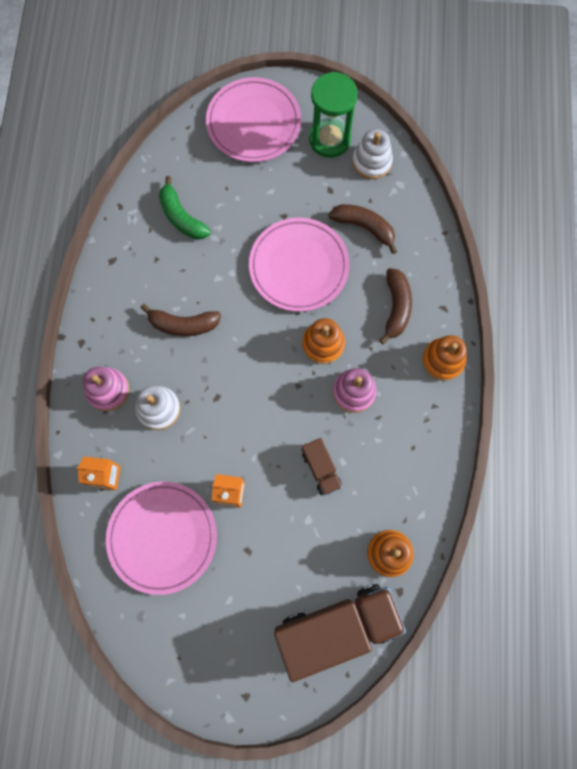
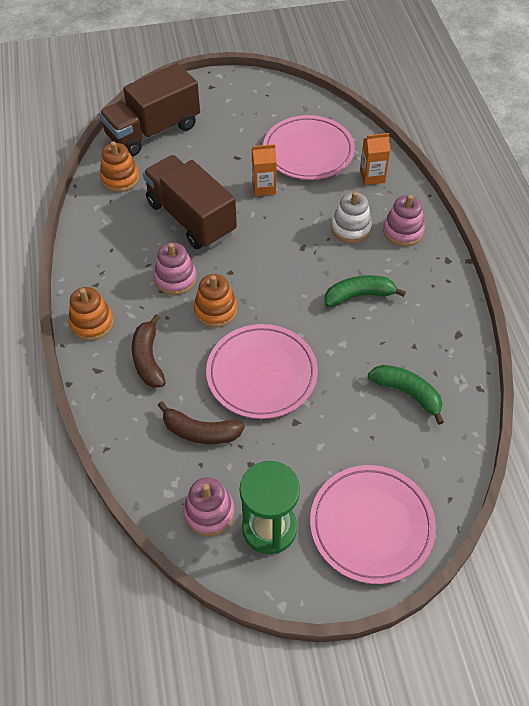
camera: 165 degrees right, 20 degrees down
brown banana [141,304,221,336] -> green banana [324,275,406,307]
brown truck [302,438,343,496] -> brown truck [143,155,237,249], size x2.13
white stacking toy [352,129,393,179] -> pink stacking toy [183,477,235,536]

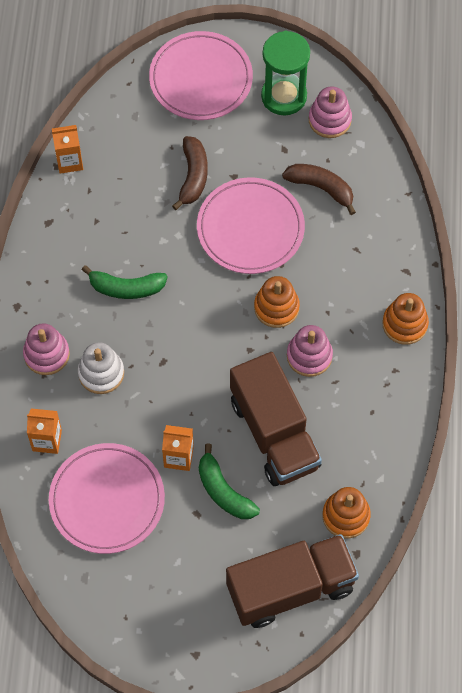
camera: 165 degrees left, 10 degrees up
brown banana [132,314,166,388] -> brown banana moved to [172,136,208,210]
green banana [368,365,444,425] -> green banana moved to [199,444,260,519]
none -> orange carton [52,125,83,174]

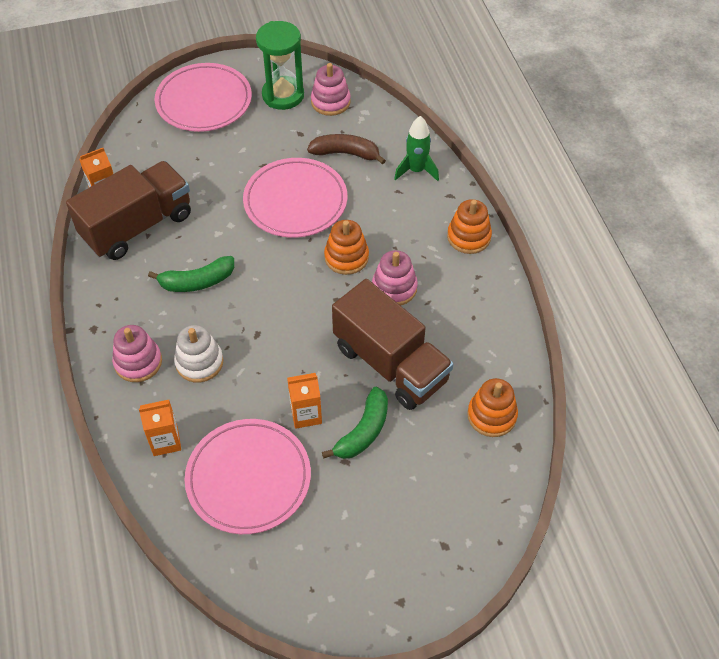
camera: 20 degrees left, 10 degrees down
brown banana [172,136,208,210] -> none
green banana [199,444,260,519] -> green banana turned 90 degrees counterclockwise [322,387,388,459]
brown truck [226,534,359,628] -> brown truck moved to [66,161,191,260]
none -> green rocket [394,116,439,181]

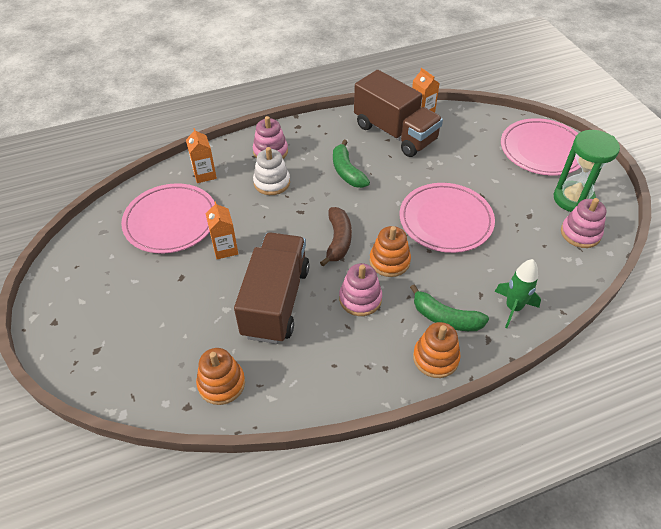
camera: 85 degrees right, 5 degrees down
brown banana [307,134,386,165] -> brown banana moved to [320,207,352,266]
green banana [322,387,388,459] -> green banana moved to [410,284,489,331]
brown truck [332,279,453,410] -> brown truck turned 150 degrees clockwise [234,232,310,344]

